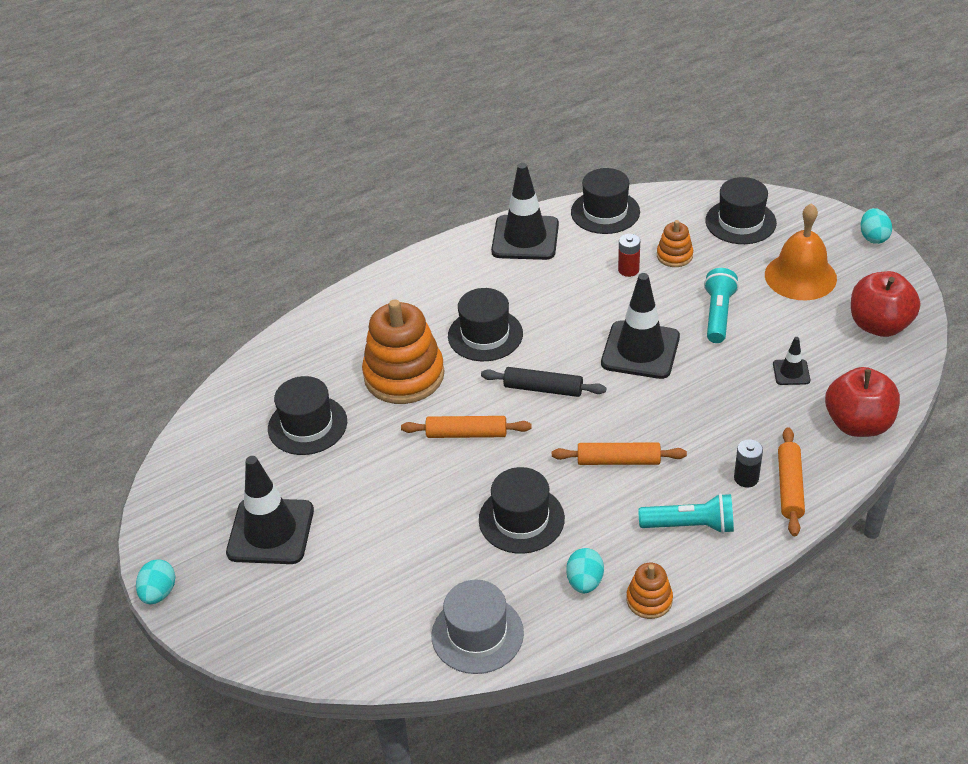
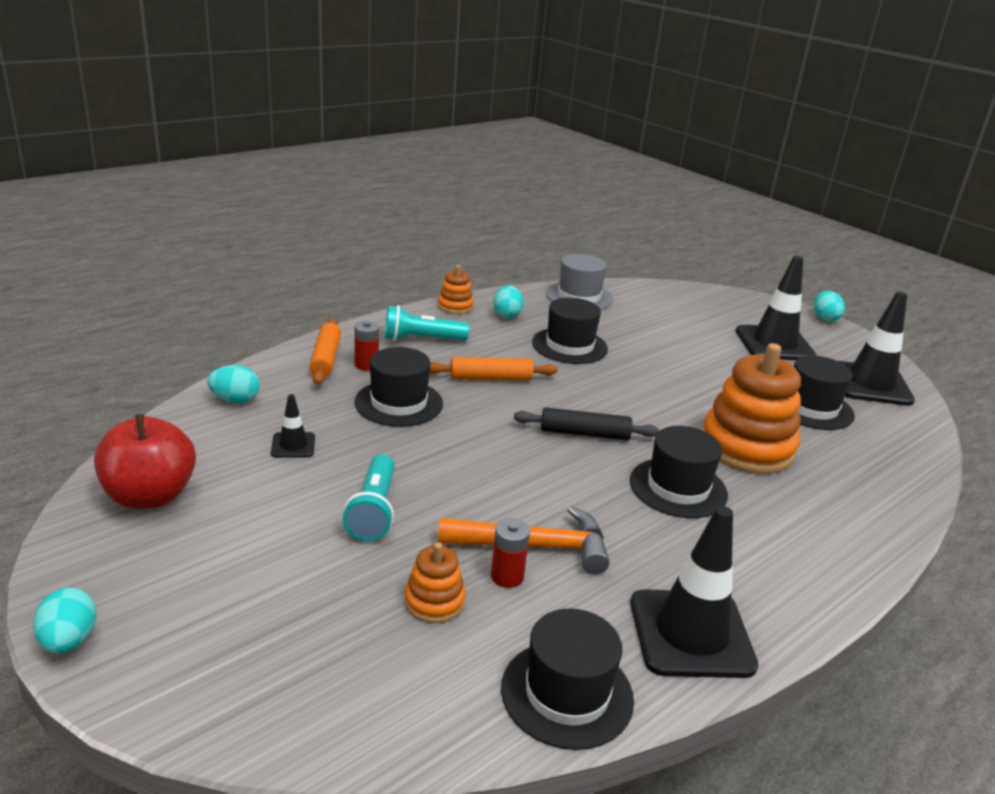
camera: 165 degrees right, 15 degrees down
orange rolling pin [401,416,532,438] -> none
black traffic cone [601,273,680,379] -> black traffic cone moved to [838,292,915,406]
black hat [705,177,777,244] -> black hat moved to [354,347,443,427]
black battery [734,439,763,487] -> red battery [354,321,379,371]
orange bell [765,203,837,300] -> none
red apple [825,367,900,437] -> turquoise egg [207,365,260,403]
none -> orange hammer [438,506,610,574]

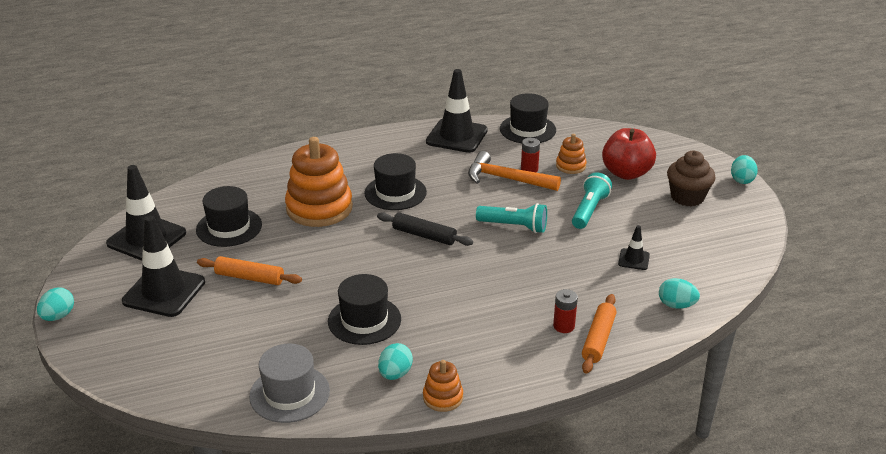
camera: 155 degrees left, 5 degrees up
red apple [94,414,196,509] -> red apple moved to [602,128,656,180]
black hat [354,347,443,427] -> none
turquoise flashlight [385,305,469,341] -> turquoise flashlight moved to [476,203,547,233]
orange rolling pin [430,357,558,380] -> orange rolling pin moved to [197,256,302,285]
none -> brown cupcake [667,151,716,206]

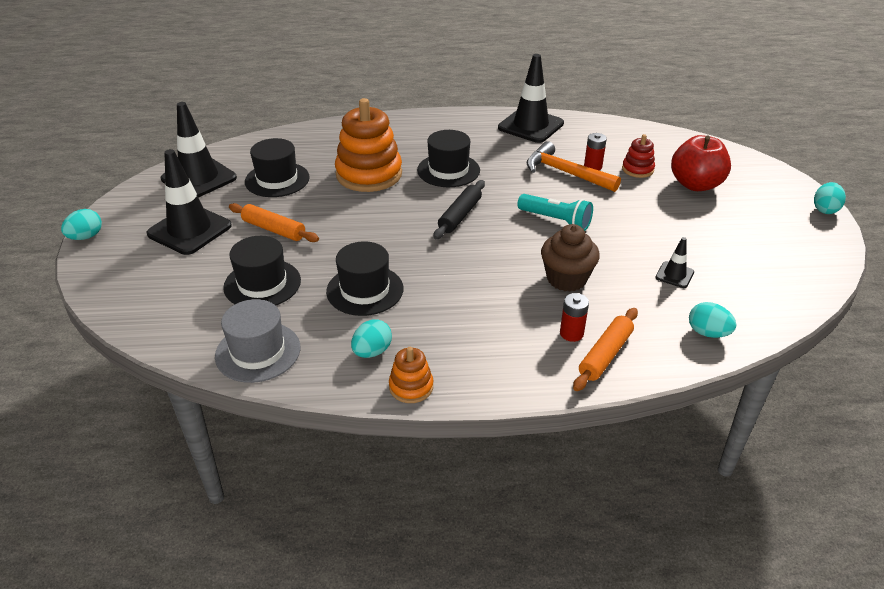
camera: 15 degrees right, 5 degrees up
black rolling pin [377,212,473,246] -> black rolling pin turned 75 degrees clockwise [434,180,485,239]
black hat [500,93,556,143] -> black hat moved to [223,236,301,306]
orange stacking toy [556,134,587,174] -> red stacking toy [622,134,655,178]
turquoise flashlight [572,172,612,229] -> none
brown cupcake [667,151,716,206] -> brown cupcake moved to [541,224,600,292]

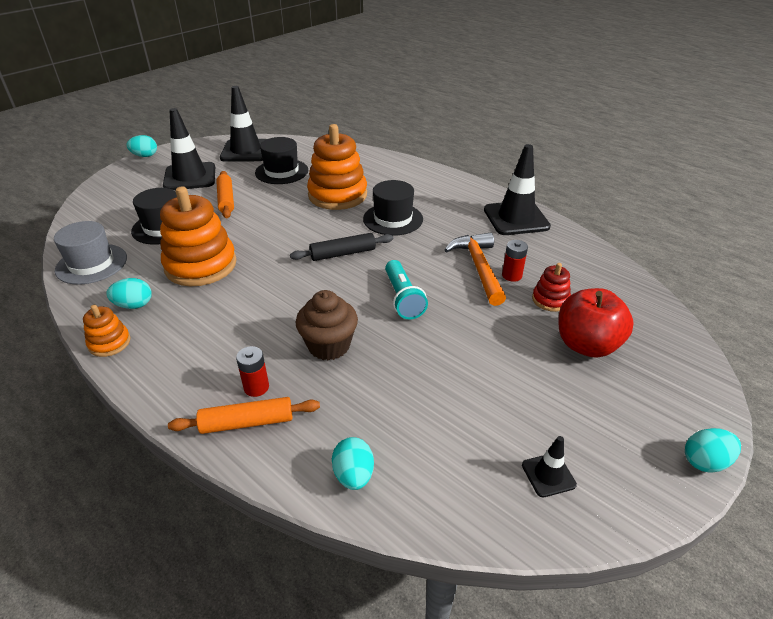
camera: 45 degrees right, 0 degrees up
black hat [326,241,403,316] -> orange stacking toy [160,186,237,286]
black traffic cone [655,237,694,288] -> black traffic cone moved to [522,436,577,498]

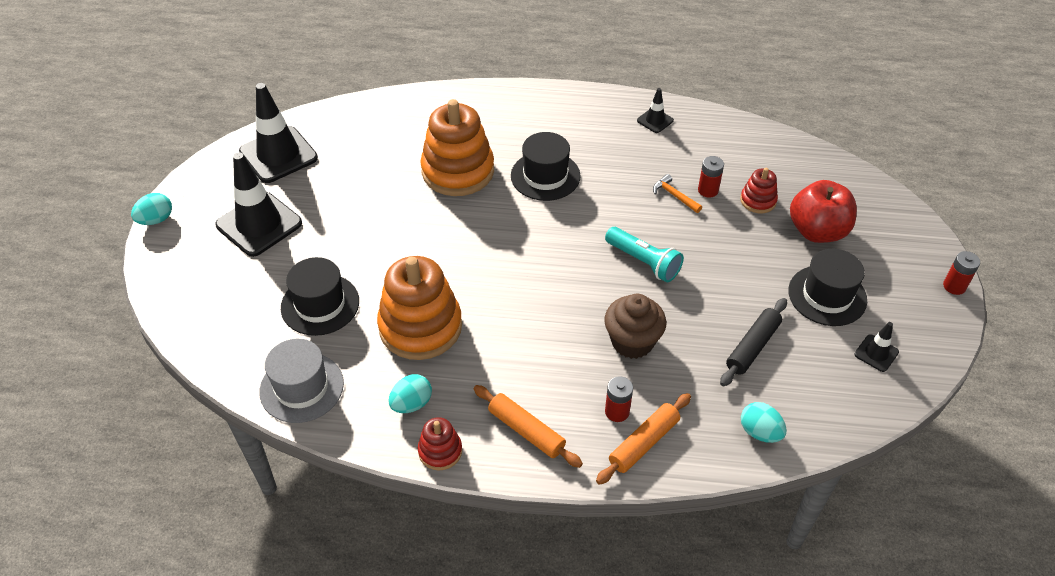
camera: 35 degrees left, 10 degrees up
orange stacking toy [83,305,130,357] -> red stacking toy [418,417,462,470]
orange rolling pin [216,171,234,218] -> orange rolling pin moved to [473,385,583,468]
black hat [255,137,308,184] -> black hat moved to [788,249,867,326]
black rolling pin [290,233,393,261] -> black rolling pin moved to [720,298,787,386]
orange hammer [444,232,506,306] -> orange hammer [653,174,702,213], size x0.51
black traffic cone [484,144,551,235] -> black traffic cone [637,88,674,133], size x0.47
turquoise egg [685,428,741,473] -> red battery [943,251,980,295]

